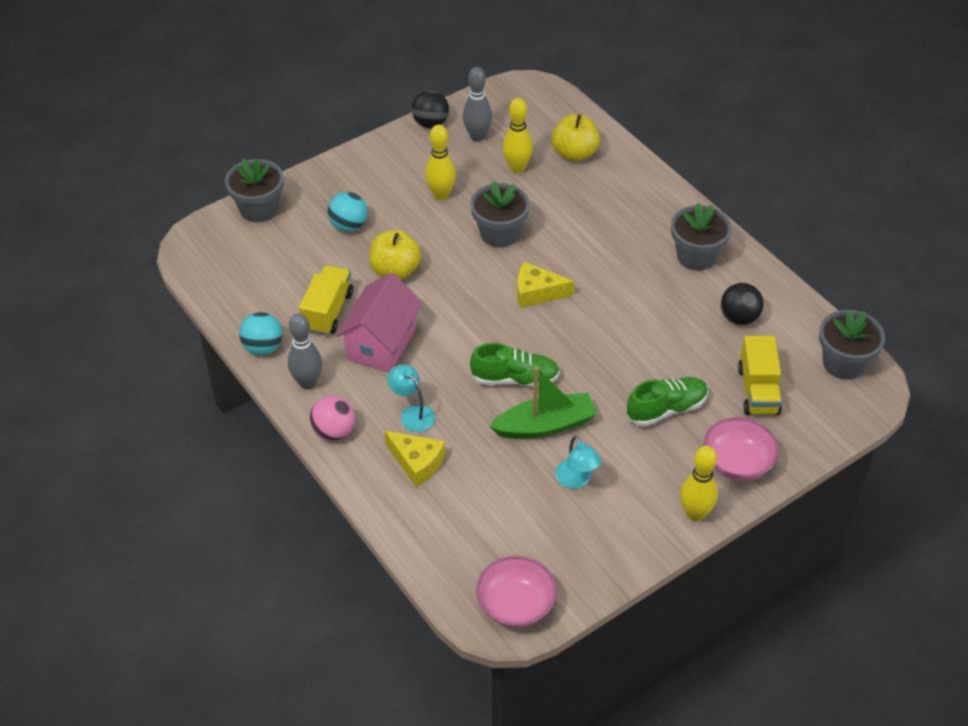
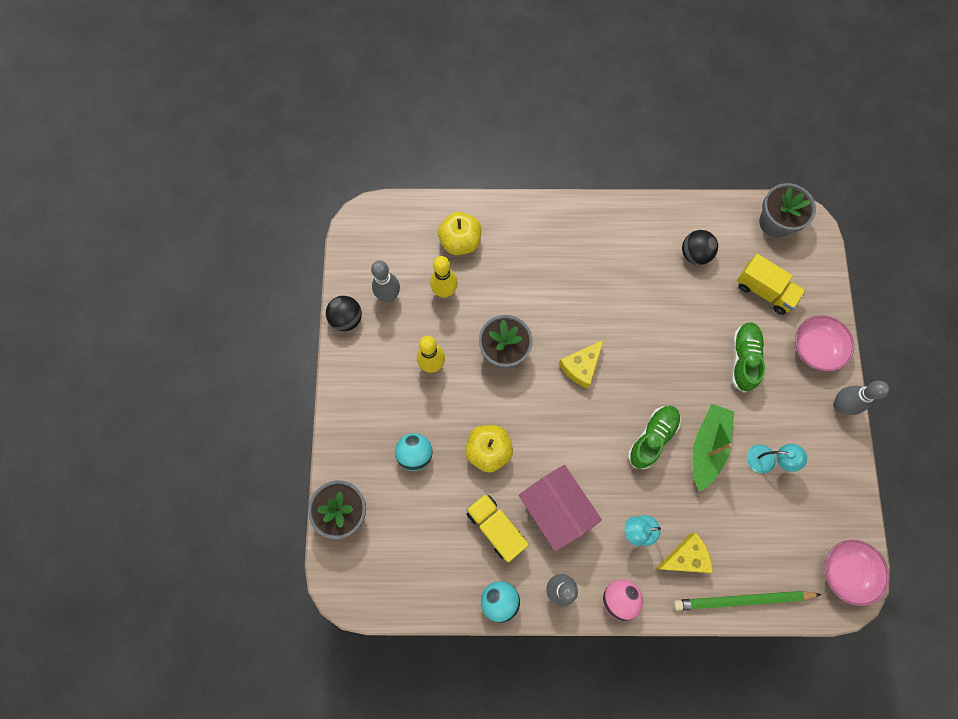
camera: 55 degrees left, 25 degrees up
grey flower pot [671,203,732,271] -> none
yellow bowling pin [680,446,718,521] -> grey bowling pin [833,381,889,415]
none -> green pencil [673,591,821,611]

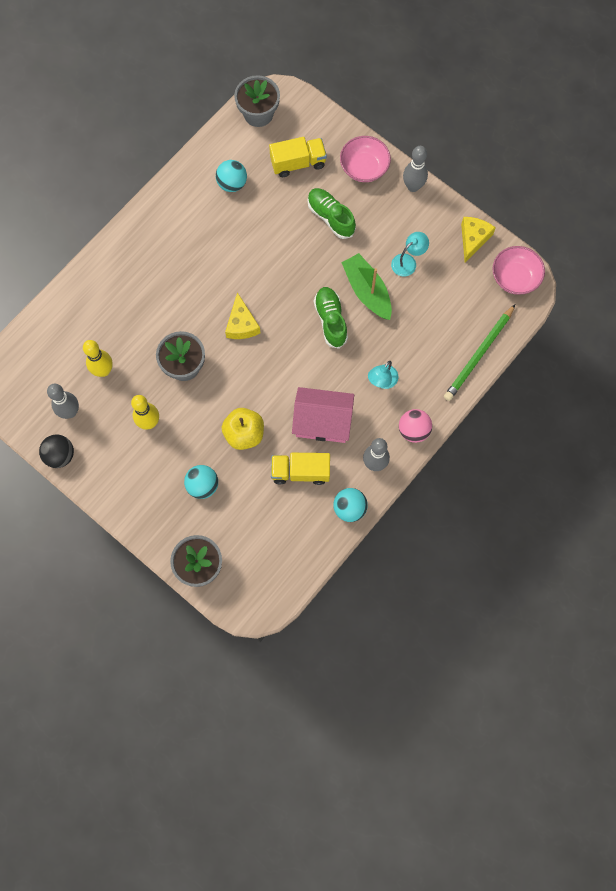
camera: 50 degrees left, 0 degrees up
yellow apple [438,212,481,255] -> none
yellow cheese [656,533,713,573] -> yellow cheese moved to [461,217,496,262]
black ball [682,230,718,265] -> turquoise ball [216,160,247,192]

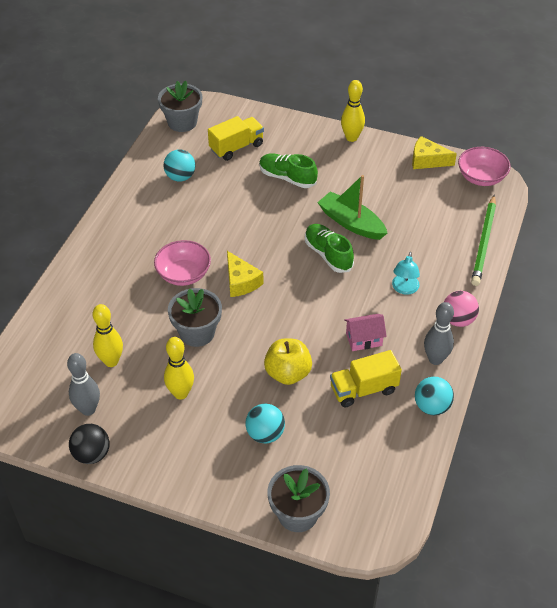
camera: 20 degrees left, 25 degrees down
pink house [292,387,354,443] -> pink house [344,314,387,351], size x0.57
pink bowl [340,136,391,182] -> pink bowl moved to [154,240,211,286]
turquoise lamp [391,232,429,276] -> none
grey bowling pin [403,146,428,192] -> yellow bowling pin [341,80,365,142]
yellow cheese [461,217,496,262] -> yellow cheese turned 75 degrees counterclockwise [412,136,457,169]

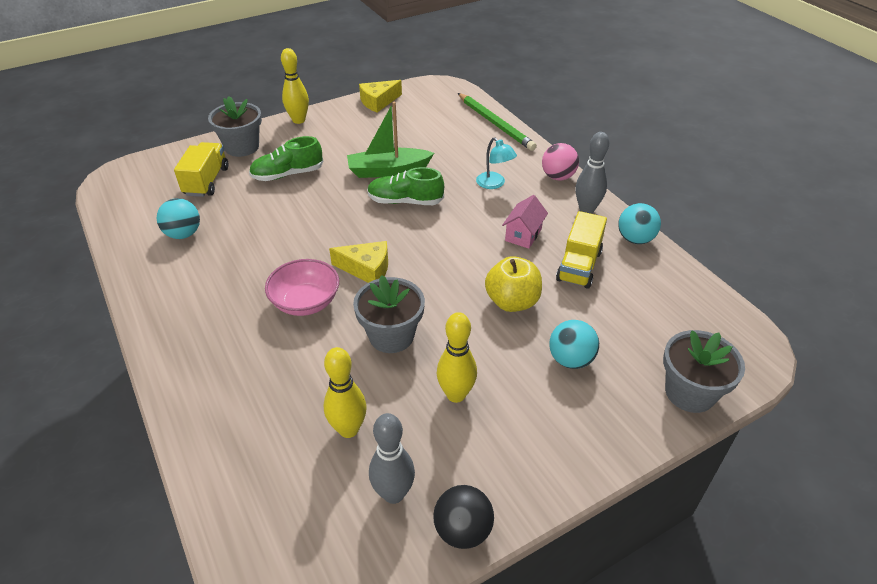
camera: 50 degrees left, 5 degrees down
grey flower pot [158,81,202,132] -> grey flower pot moved to [208,96,262,157]
pink bowl [458,147,511,186] -> none

